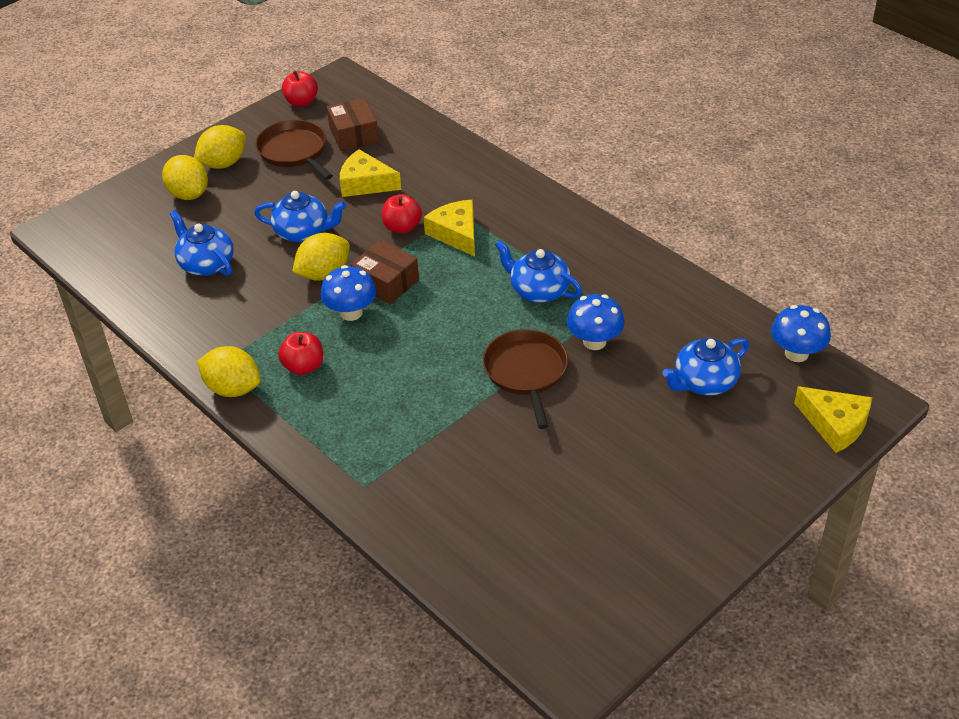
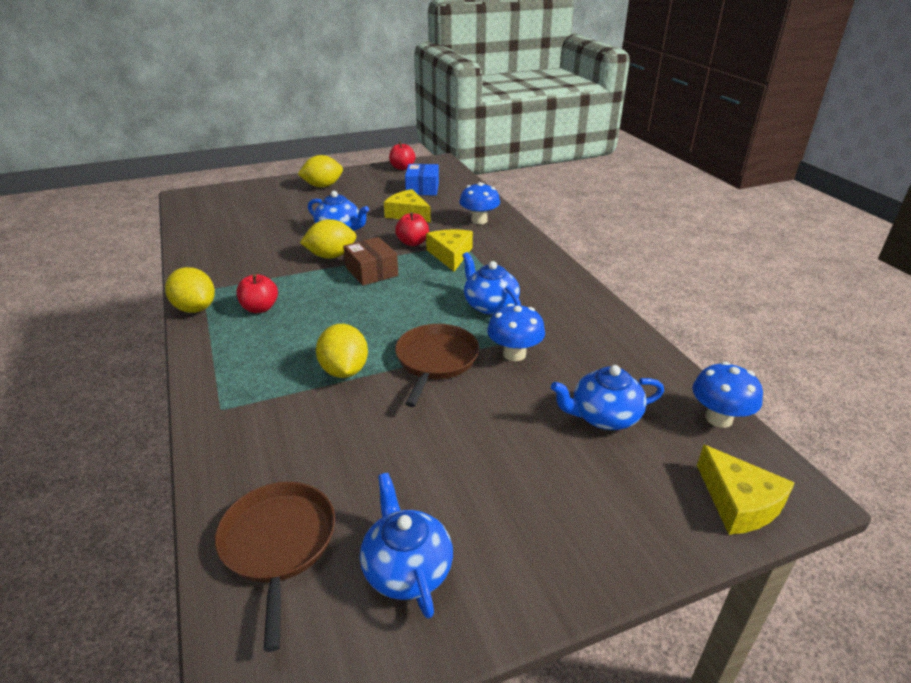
camera: 20 degrees right, 10 degrees down
yellow lemon [162,155,208,200] -> yellow lemon moved to [316,324,368,378]
blue teapot [170,210,234,276] -> blue teapot moved to [360,473,453,619]
brown pan [255,120,333,179] -> brown pan moved to [215,482,335,652]
blue mushroom [320,265,377,321] -> blue mushroom moved to [459,182,500,224]
brown box [327,98,379,151] -> blue box [405,164,439,195]

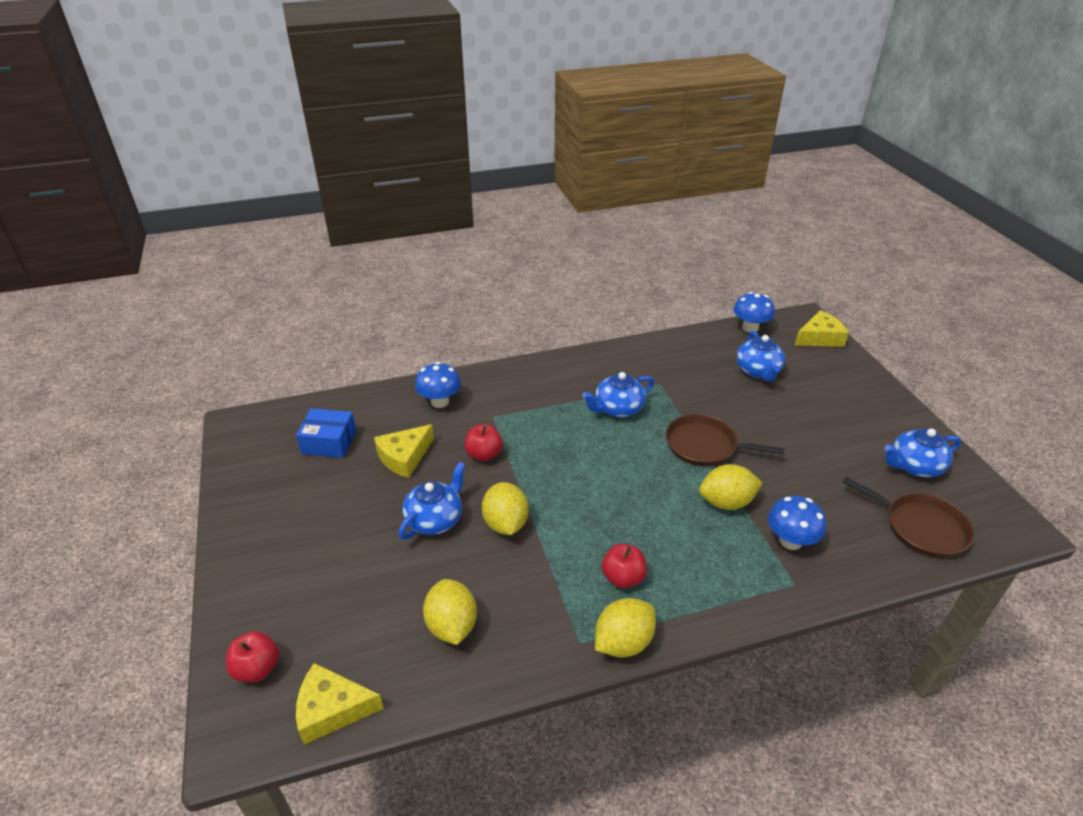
camera: 85 degrees left, 5 degrees up
brown pan [215,482,335,652] -> brown pan turned 135 degrees counterclockwise [842,477,974,558]
yellow lemon [298,155,343,188] -> yellow lemon moved to [423,579,477,645]
brown box [343,237,398,286] -> none
red apple [389,141,415,170] -> red apple moved to [226,631,279,682]
yellow cheese [426,229,473,272] -> yellow cheese moved to [296,663,384,745]
blue mushroom [487,304,545,361] -> blue mushroom moved to [768,496,826,550]

